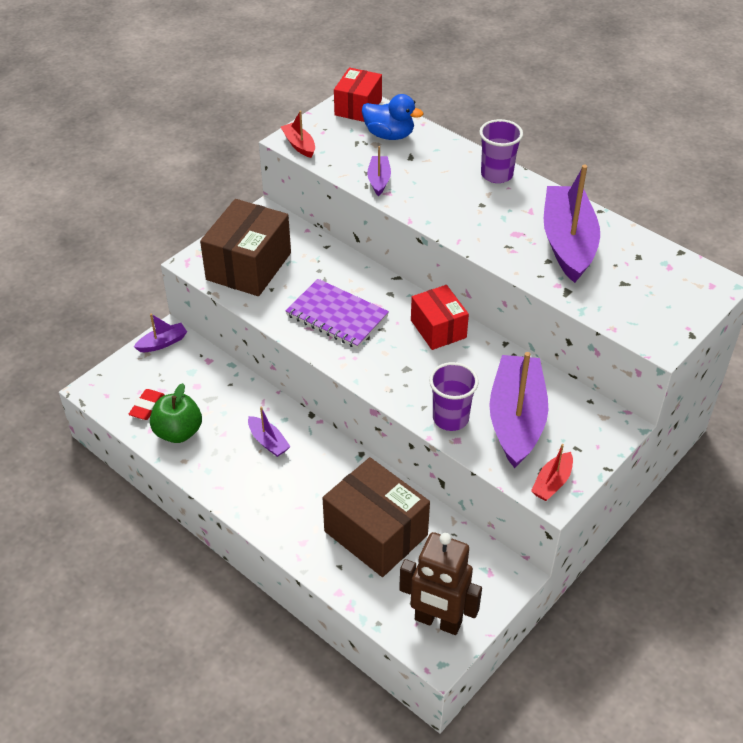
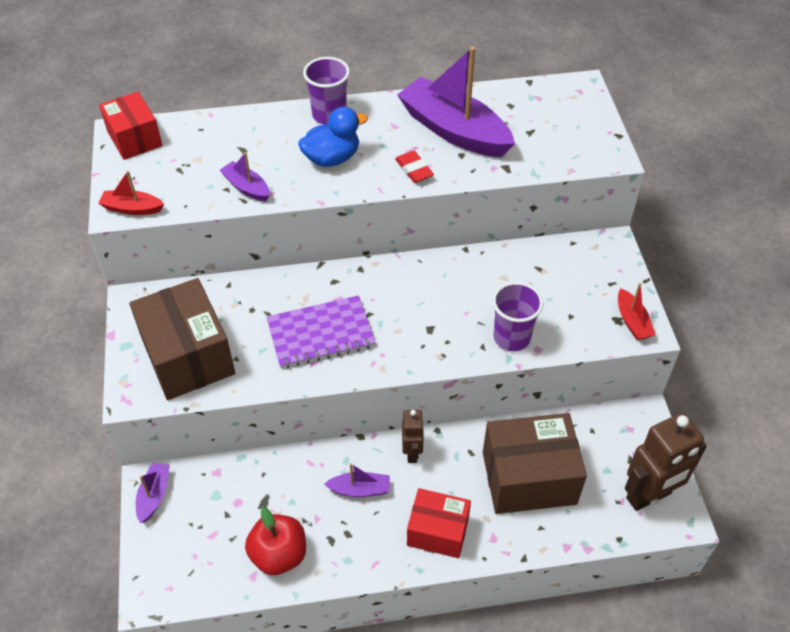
camera: 50 degrees left, 5 degrees up
red eraser [128,389,165,420] -> red eraser moved to [395,151,434,183]
green apple [150,383,202,443] -> red apple [245,507,306,575]
blue duck [362,94,423,140] -> blue duck moved to [298,107,368,167]
red box [411,285,469,350] -> red box moved to [407,488,471,558]
purple boat [489,352,548,468] -> none
none -> brown robot [402,410,424,463]

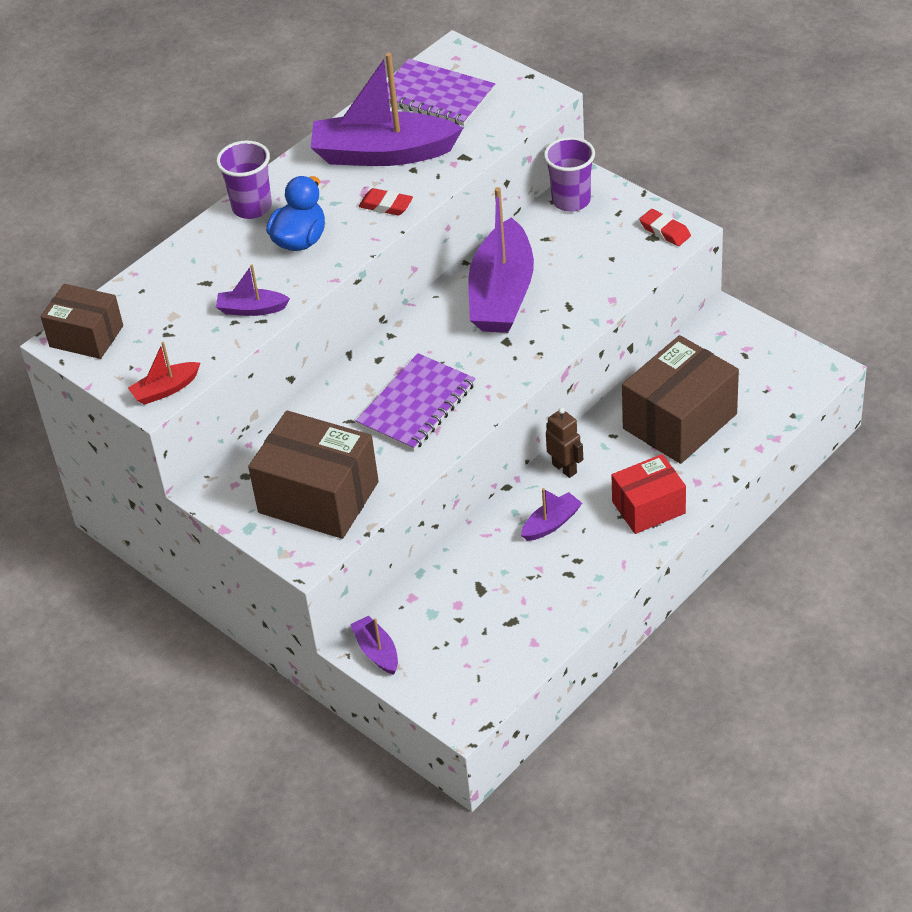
camera: 35 degrees left, 5 degrees down
red box [99,91,163,160] -> brown box [41,284,123,359]
red apple [245,507,306,575] -> none
purple cup [492,282,543,351] -> purple cup moved to [544,137,595,212]
red boat [618,283,655,340] -> red eraser [639,209,691,246]
brown robot [625,413,707,511] -> none
none -> purple notebook [387,59,495,126]
none -> purple boat [468,187,534,333]

